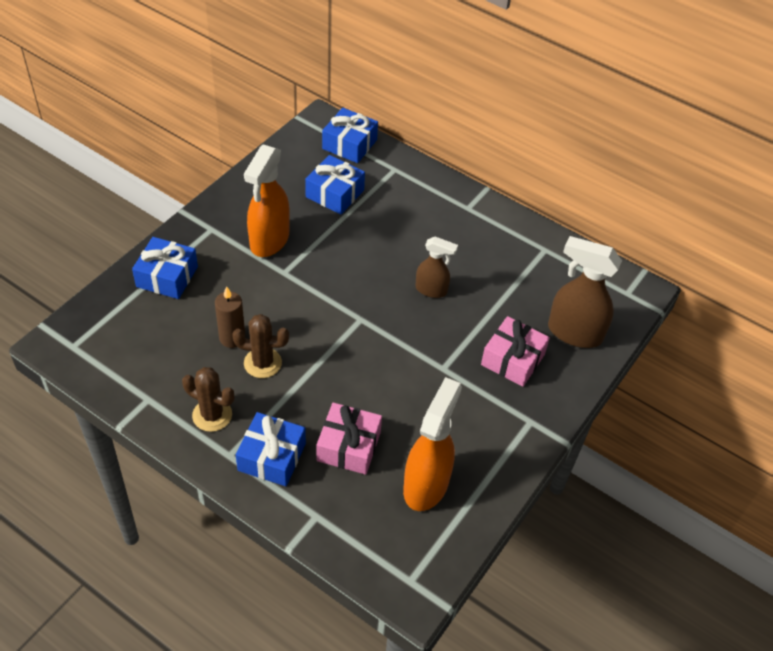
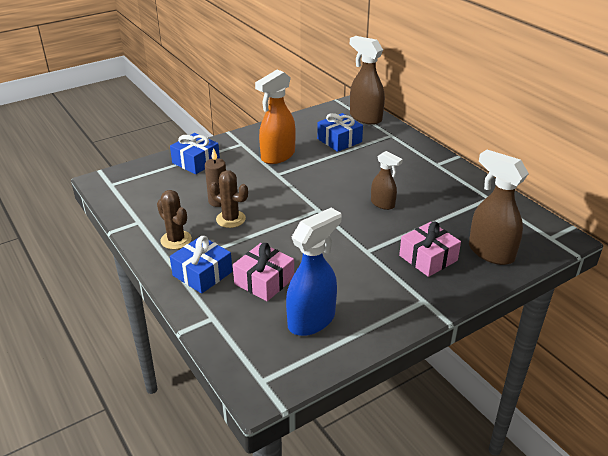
camera: 25 degrees right, 15 degrees down
blue gift [322,108,378,163] -> brown spray bottle [350,36,385,125]
orange spray bottle [403,377,462,511] -> blue spray bottle [286,208,341,336]

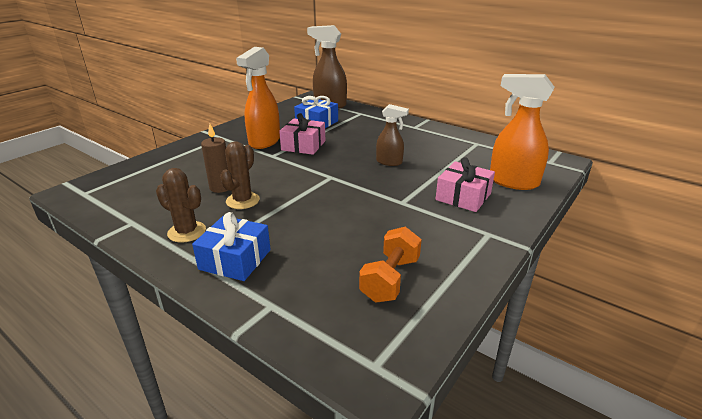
camera: 20 degrees left, 5 degrees down
blue gift [170,133,220,174] -> none
brown cactus [209,170,248,228] -> brown cactus turned 75 degrees counterclockwise [220,142,260,209]
pink gift [233,243,294,301] -> pink gift moved to [279,113,326,155]
blue spray bottle [286,208,341,336] -> orange dumbbell [359,227,422,303]
brown spray bottle [469,150,529,265] -> orange spray bottle [490,74,554,190]

